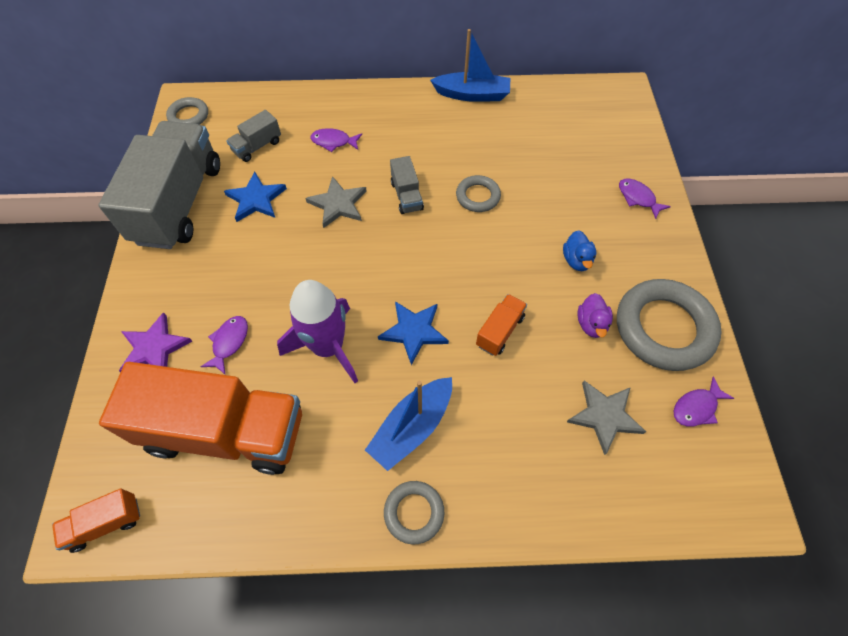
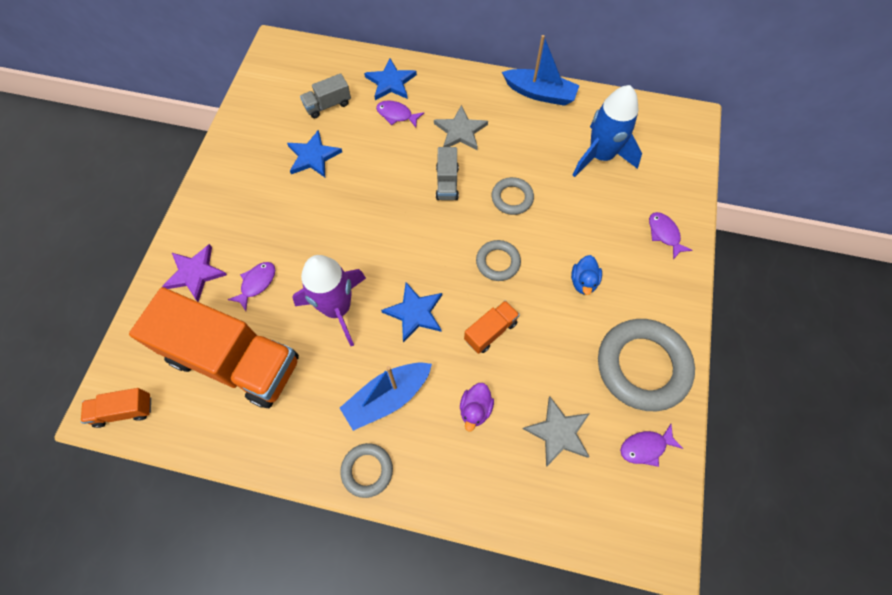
camera: 15 degrees right, 5 degrees up
grey truck [98,121,220,249] -> none
grey ring [166,97,208,125] -> grey ring moved to [476,240,521,281]
grey star [305,176,367,228] -> grey star moved to [434,105,488,150]
purple duck [578,293,613,338] -> purple duck moved to [460,383,494,431]
none -> blue star [364,59,417,100]
none -> blue rocket [573,85,642,177]

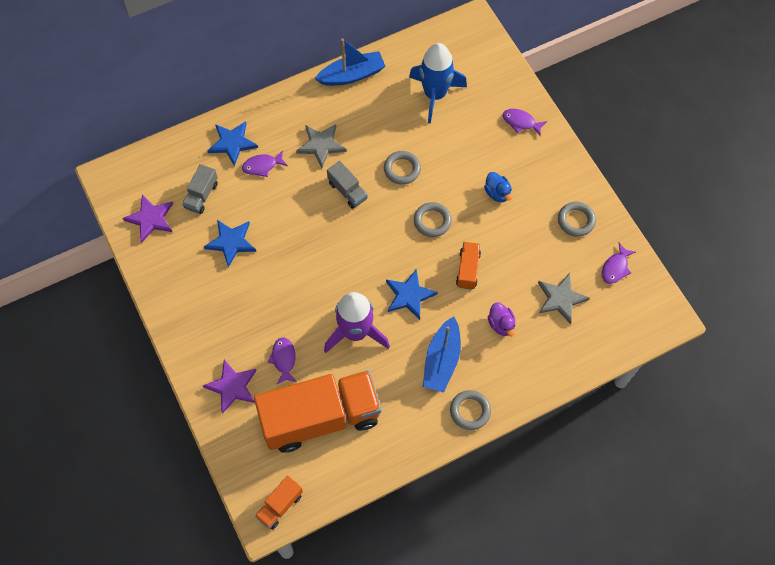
camera: 40 degrees left, 0 degrees up
grey ring [598,319,695,411] -> grey ring [558,202,596,237], size x0.51
none -> purple star [123,195,173,242]

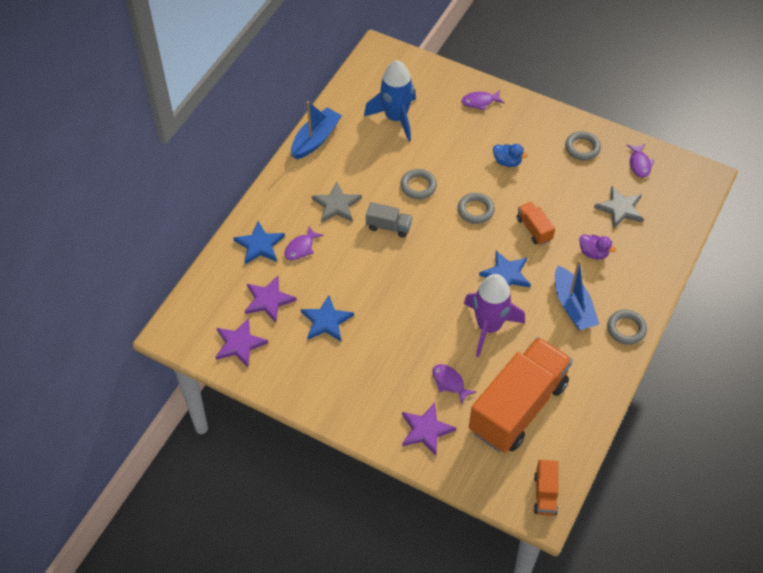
camera: 35 degrees left, 10 degrees down
grey truck [182,164,218,214] -> purple star [245,276,297,323]

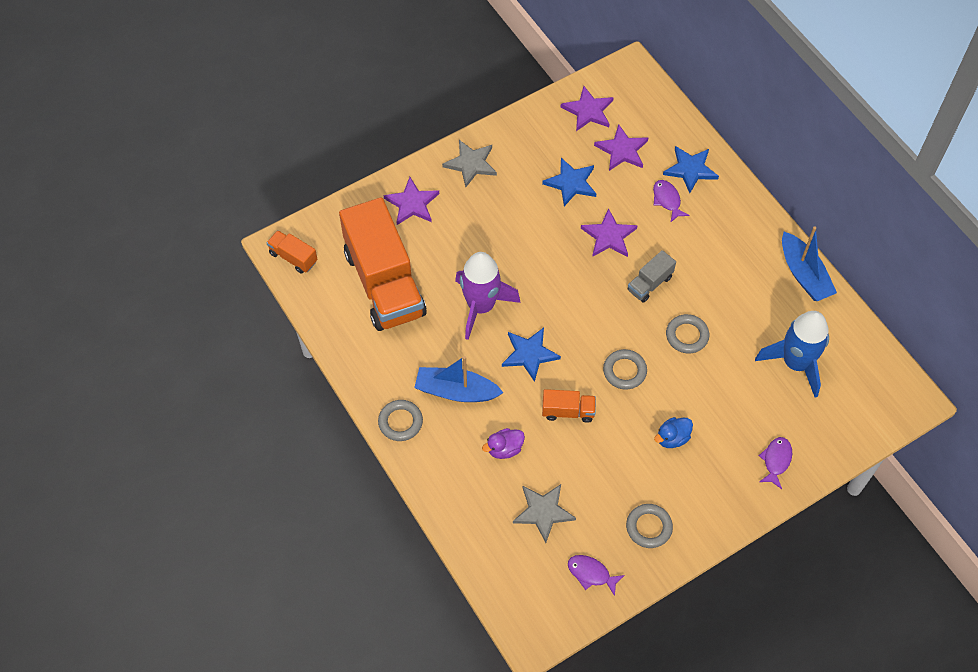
camera: 120 degrees right, 5 degrees up
grey star [312,181,362,223] -> grey star moved to [442,140,497,187]
purple fish [432,364,476,405] -> none
none -> purple star [581,208,638,257]

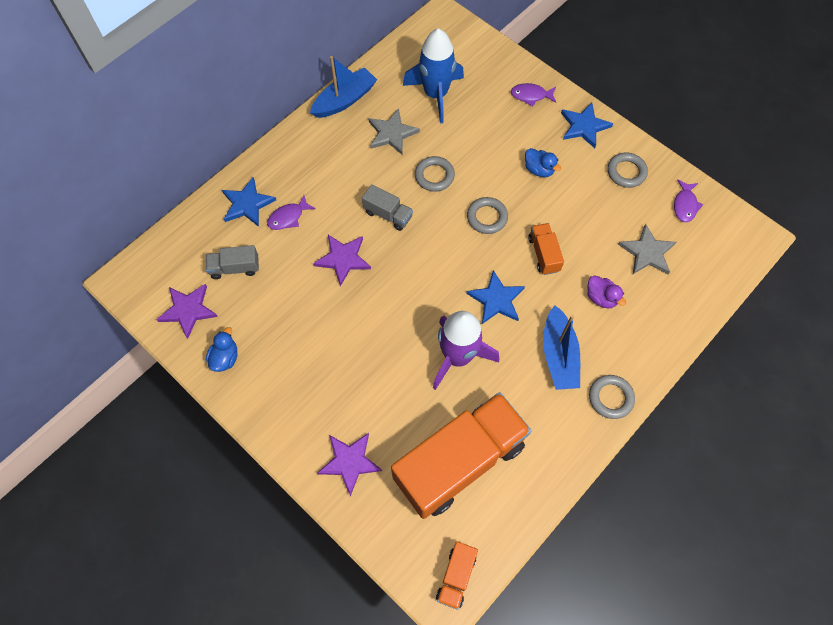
camera: 105 degrees left, 5 degrees up
grey star [442,140,497,187] -> grey star moved to [368,109,420,155]
blue star [542,158,596,206] -> blue star moved to [561,102,613,148]
purple star [594,124,648,171] -> grey truck [206,245,259,279]
none -> blue duck [206,327,238,372]

